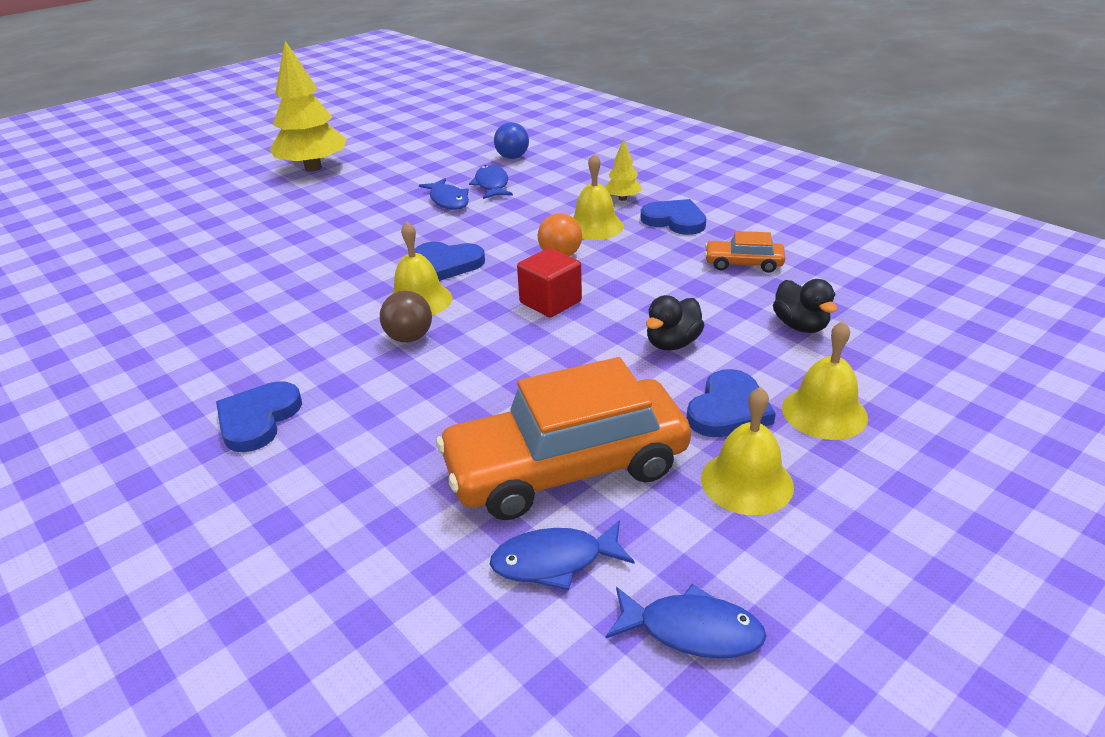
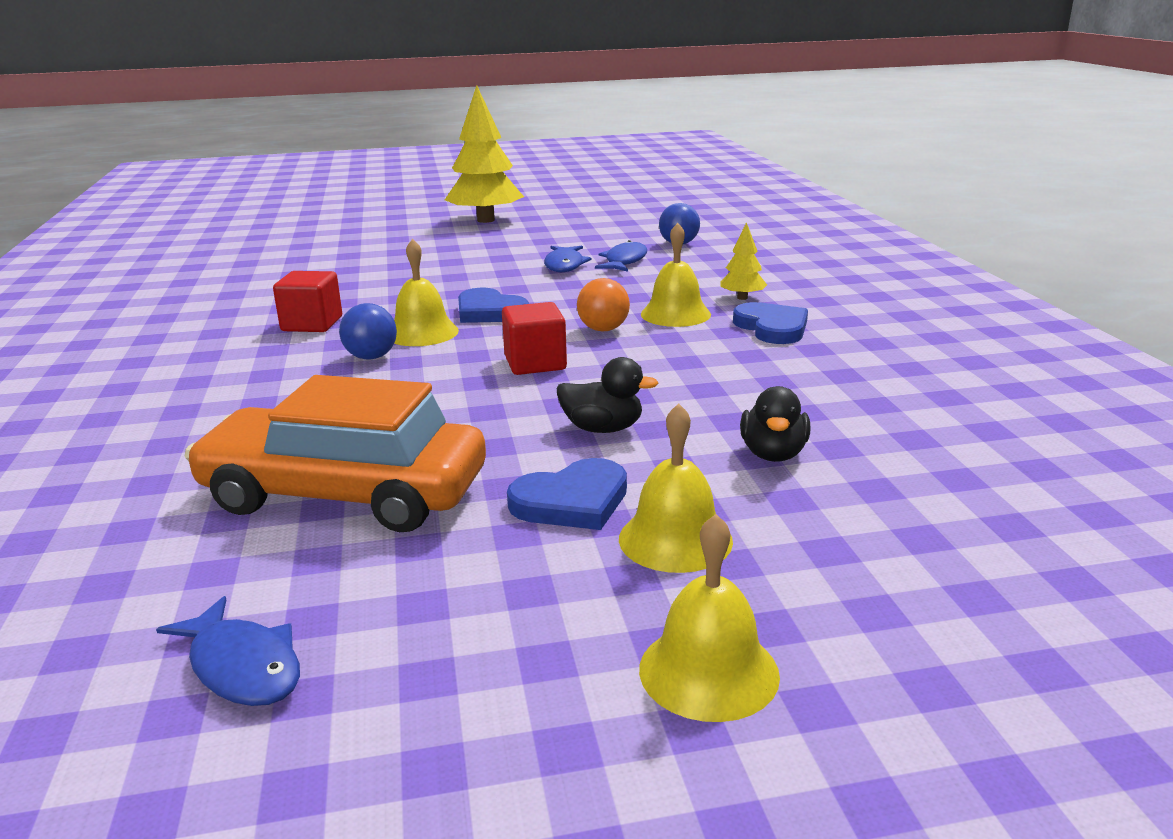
camera: 30 degrees right, 10 degrees down
blue heart [216,381,302,452] -> none
brown ball [380,291,432,343] -> blue ball [339,303,397,360]
blue fish [490,520,635,590] -> none
black duck [646,295,705,350] -> black duck turned 150 degrees counterclockwise [557,357,658,433]
yellow bell [701,387,794,516] -> yellow bell moved to [639,514,780,722]
orange car [705,231,785,273] -> none
none -> red cube [273,271,342,332]

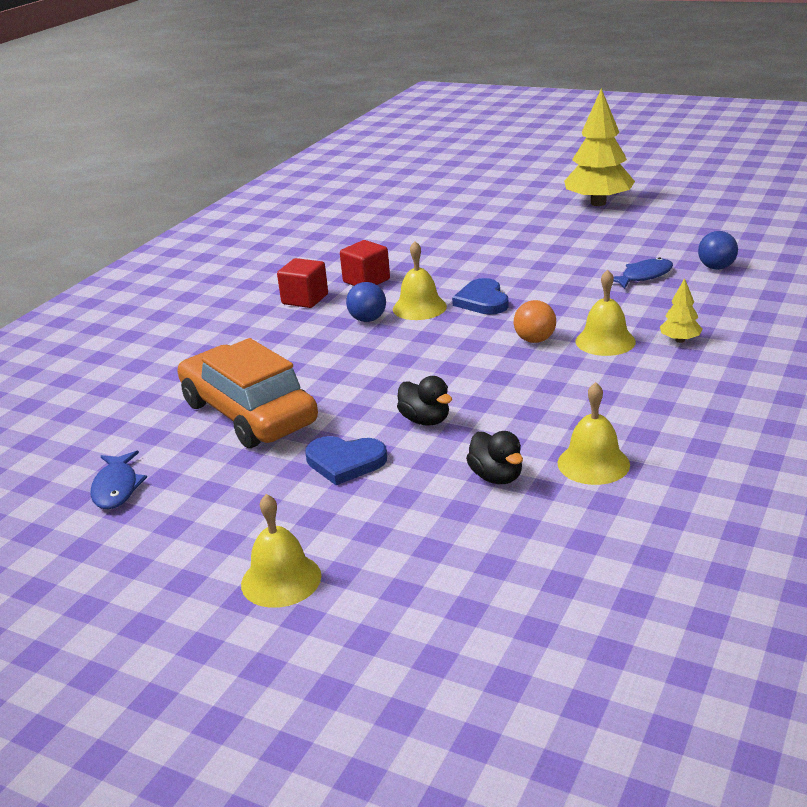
camera: 40 degrees right, 5 degrees up
red cube [502,302,567,375] -> red cube moved to [277,258,328,308]
blue fish [544,246,592,272] -> none
yellow bell [619,403,733,573] -> yellow bell moved to [557,382,630,485]
blue heart [733,302,808,344] -> none
black duck [740,386,810,462] -> black duck turned 75 degrees counterclockwise [466,431,523,484]

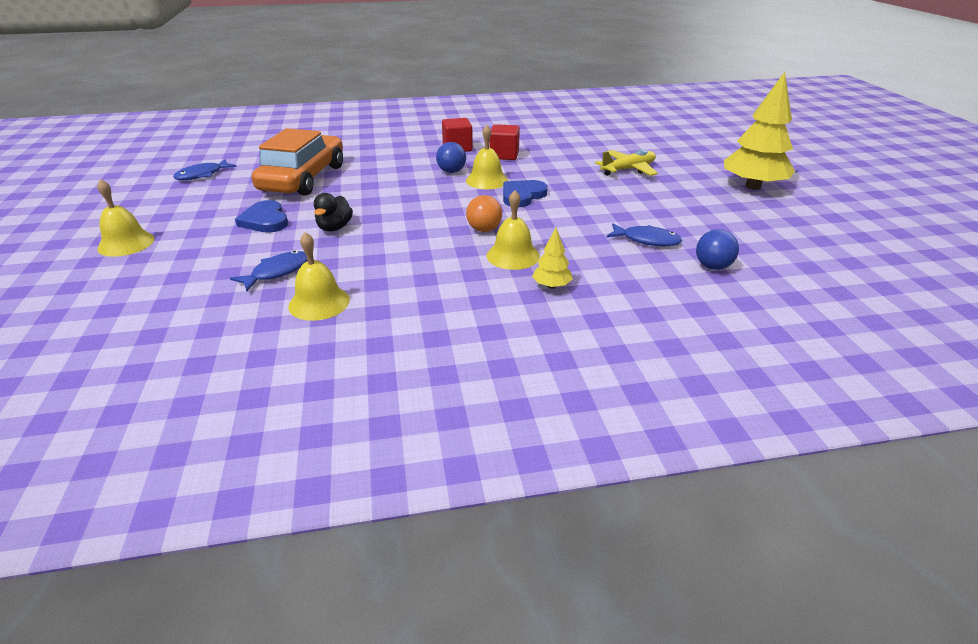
camera: 50 degrees right, 5 degrees up
black duck [466,431,523,484] -> blue fish [230,251,308,291]
none -> yellow plane [595,149,658,176]

